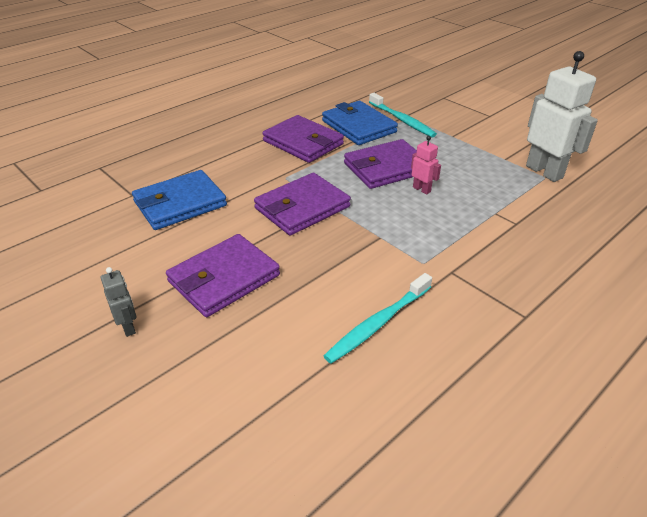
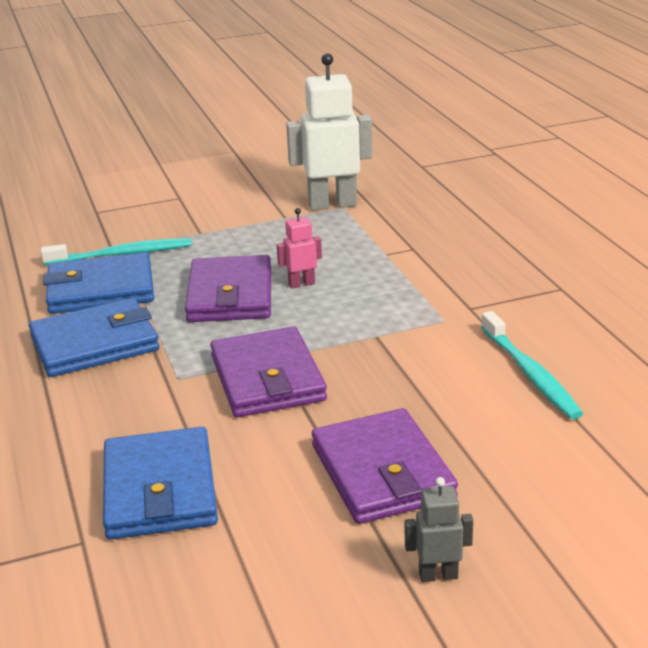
camera: 65 degrees left, 10 degrees down
purple wallet [262,115,344,163] -> blue wallet [29,298,160,377]

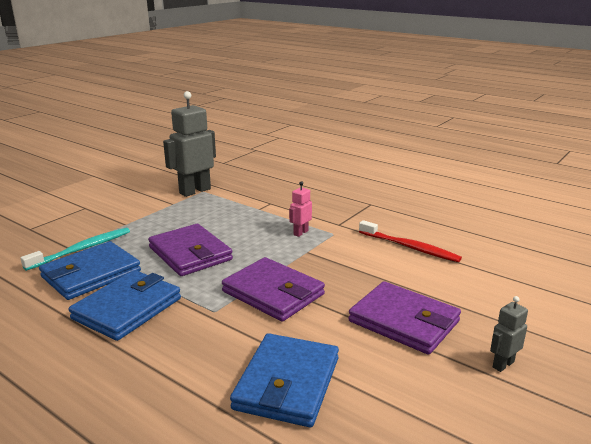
camera: 35 degrees left, 5 degrees down
blue wallet [103,427,218,540] -> blue wallet turned 60 degrees clockwise [230,333,339,427]
pink robot [276,208,322,289] -> pink robot moved to [289,181,312,237]
white robot [286,53,373,210] -> grey robot [163,91,216,197]
turquoise toothbrush [481,311,583,420] -> red toothbrush [359,220,462,262]

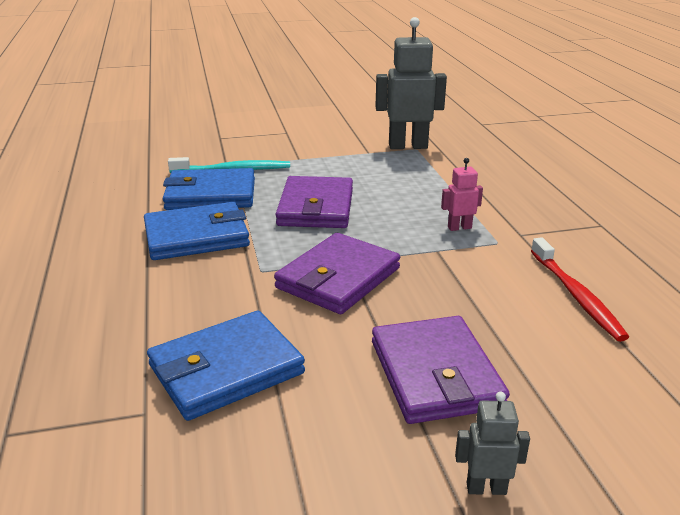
camera: 40 degrees right, 5 degrees up
purple wallet [222,257,325,322] -> purple wallet turned 45 degrees clockwise [274,233,400,314]

